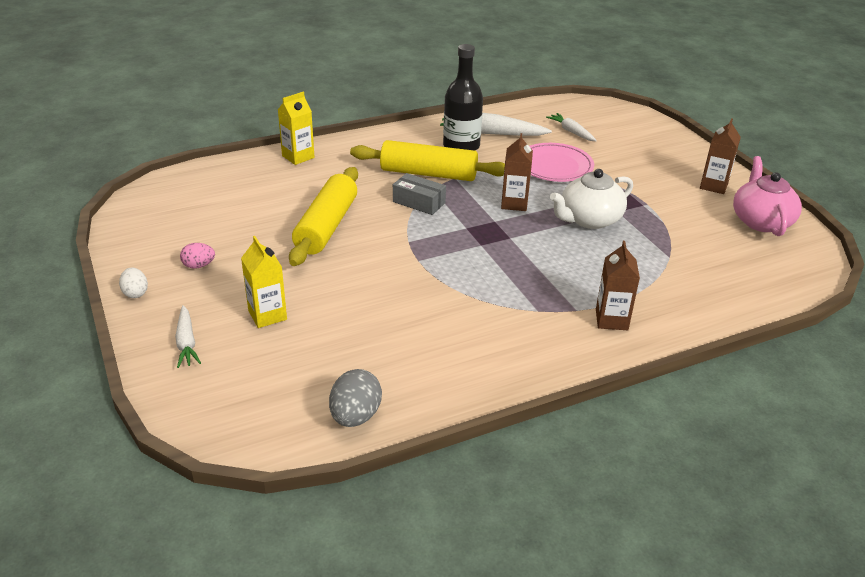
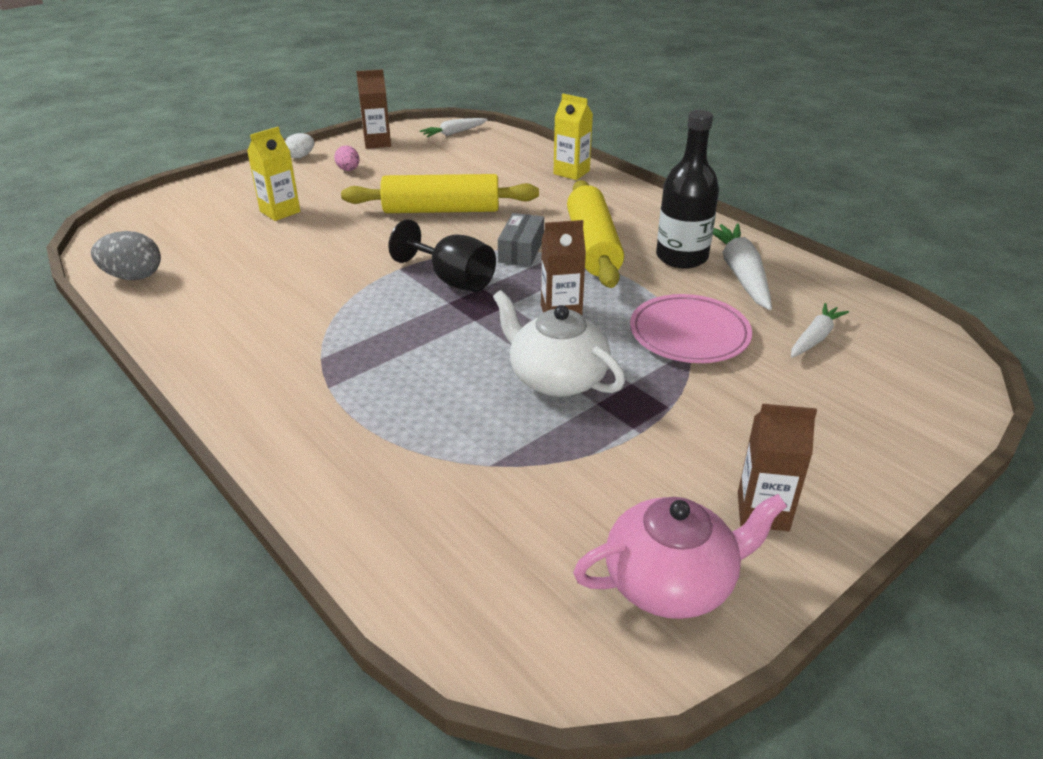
camera: 75 degrees right, 0 degrees up
white carrot [175,305,201,368] -> white carrot moved to [420,118,488,137]
brown carton [596,241,640,330] -> brown carton moved to [356,69,391,149]
none -> black goblet [388,219,496,292]

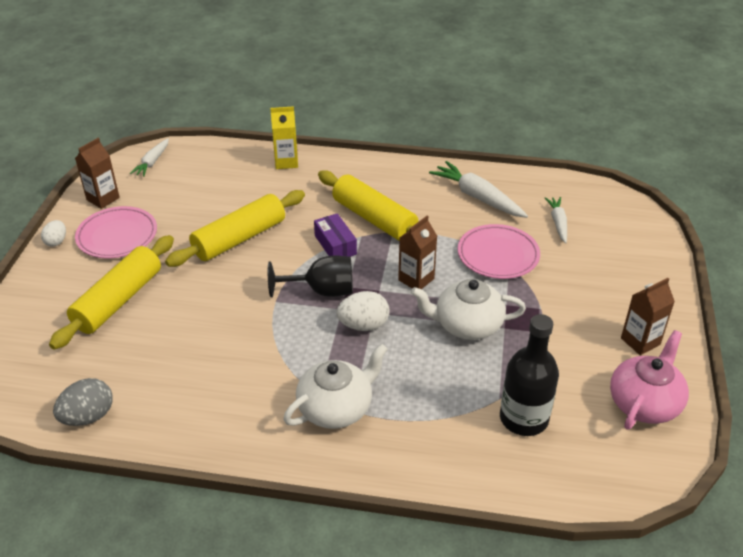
camera: 40 degrees left, 5 degrees up
yellow carton [247,127,300,221] -> yellow rolling pin [49,235,174,350]
pink egg [334,146,360,171] -> pink plate [75,206,157,258]
grey box [498,213,544,266] -> purple box [314,213,357,257]
black bottle [656,110,719,269] -> black bottle moved to [500,314,559,436]
none -> white teapot [283,344,388,429]
none -> white egg [337,291,389,331]

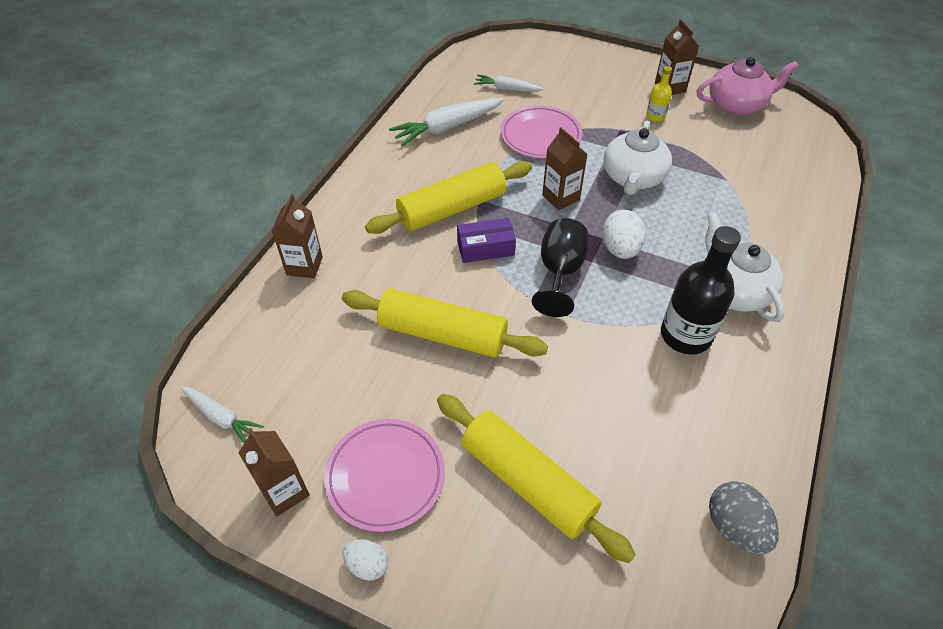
camera: 75 degrees left, 10 degrees up
yellow rolling pin [165,190,305,267] -> yellow rolling pin turned 45 degrees counterclockwise [342,288,548,357]
yellow carton [270,106,298,169] -> brown carton [272,194,323,278]
black bottle [500,314,559,436] -> black bottle moved to [661,226,741,355]
pink teapot [610,330,689,430] -> pink teapot turned 120 degrees clockwise [697,57,799,115]
none -> yellow bottle [646,66,672,122]

